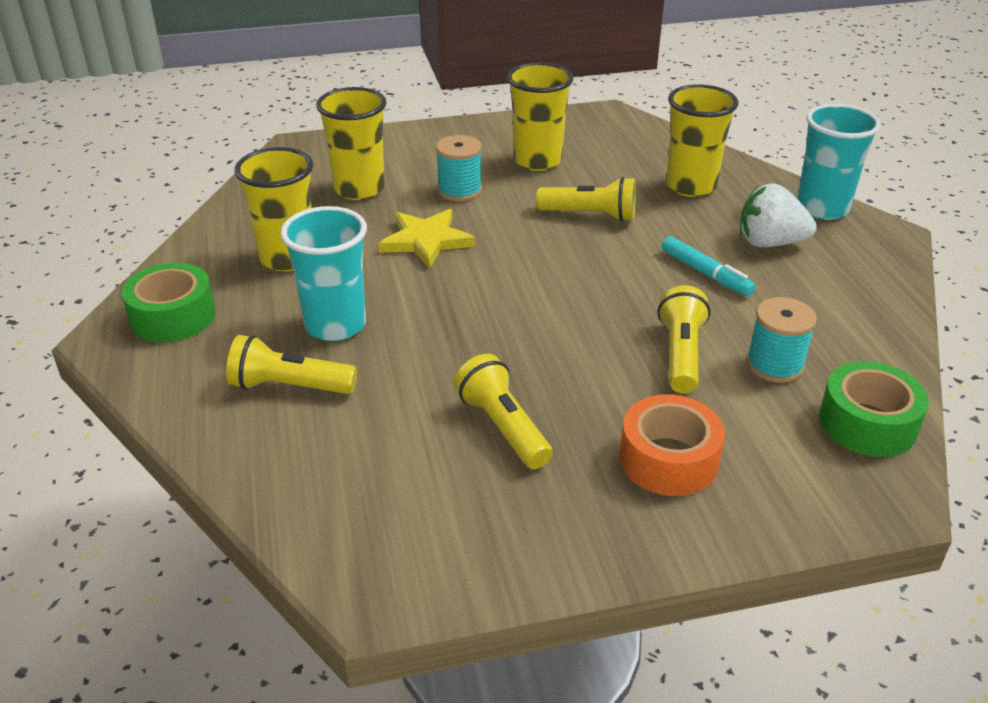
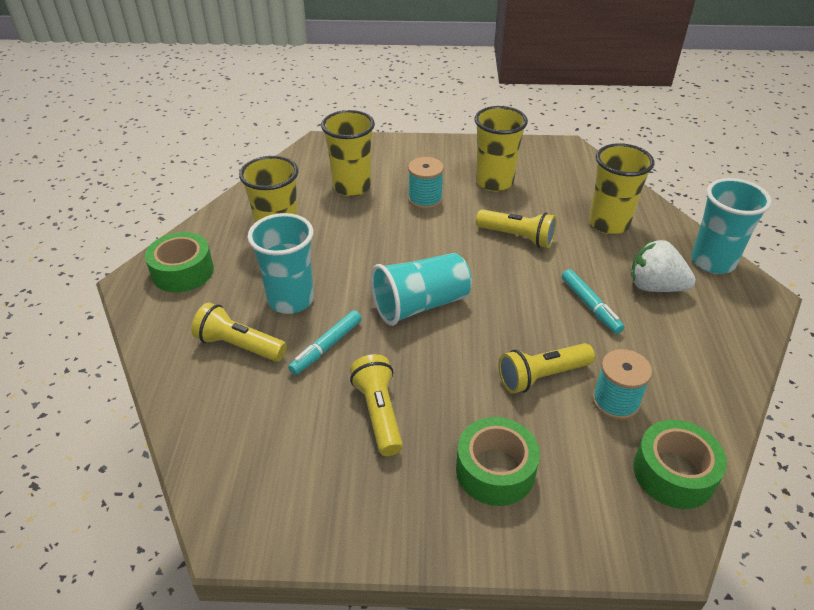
camera: 15 degrees right, 5 degrees up
yellow star [378,209,475,269] -> none
orange tape [620,394,725,496] -> green tape [456,417,540,506]
yellow flashlight [658,285,710,394] -> yellow flashlight turned 135 degrees counterclockwise [498,343,595,394]
none -> turquoise marker [288,310,362,375]
none -> turquoise cup [371,253,472,326]

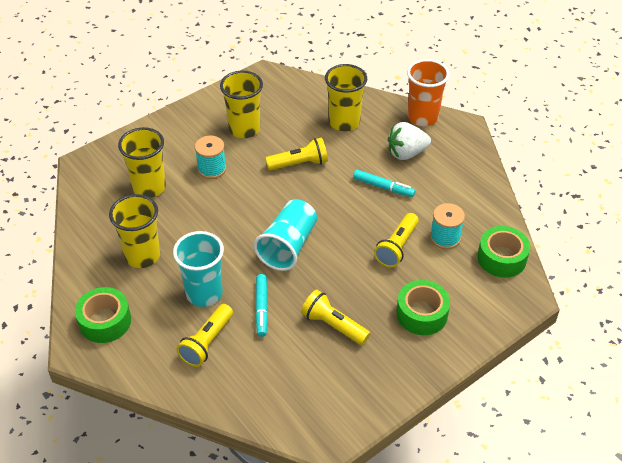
camera: 40 degrees left, 5 degrees up
yellow flashlight [191,303,287,362] -> yellow flashlight turned 45 degrees counterclockwise [176,304,233,367]
turquoise cup [691,178,772,274] -> orange cup [407,59,450,126]

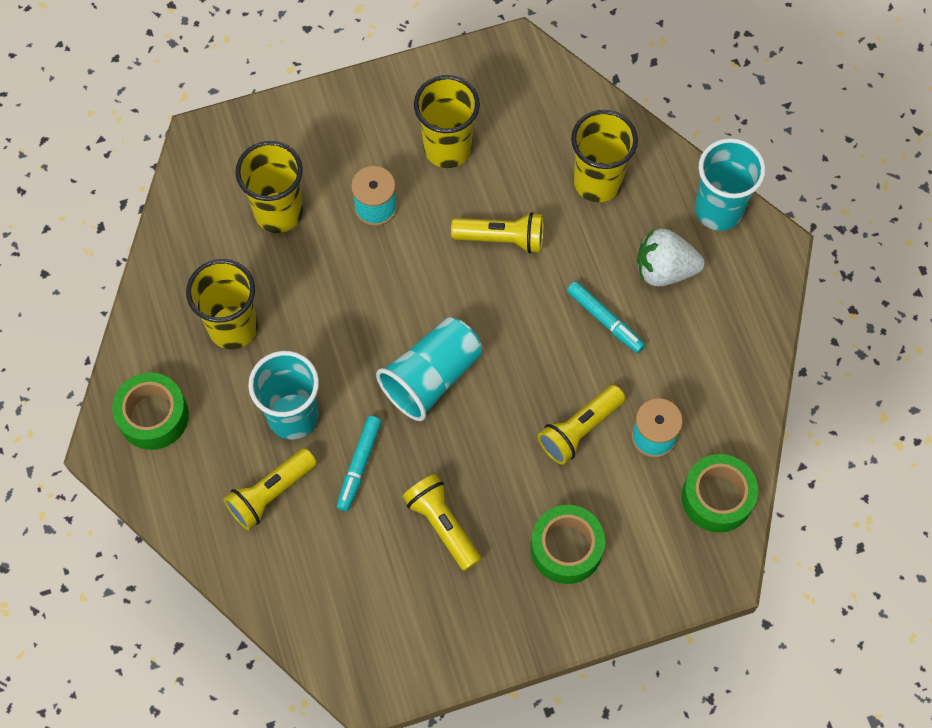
camera: 20 degrees right, 20 degrees up
orange cup [407,59,450,126] -> turquoise cup [695,138,766,231]

